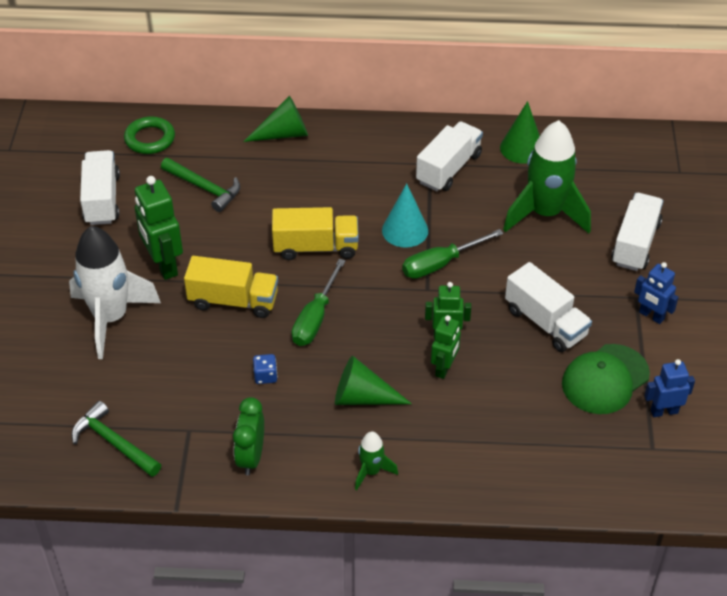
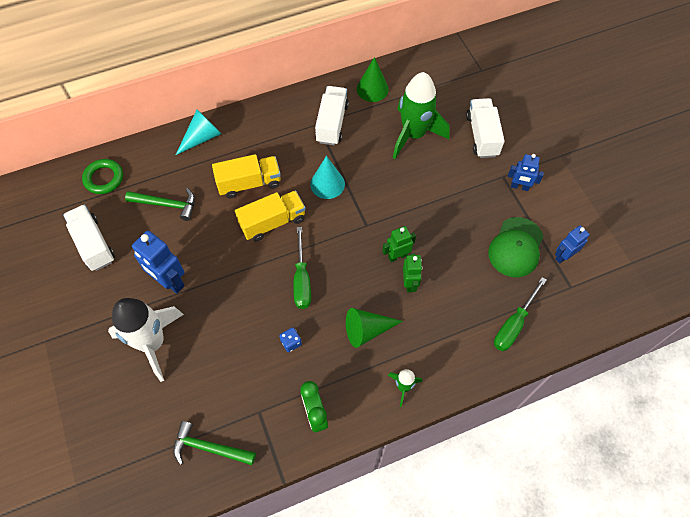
camera: 25 degrees left, 15 degrees up
green robot [135,176,183,280] -> blue robot [131,231,185,294]
yellow truck [184,256,278,318] -> yellow truck moved to [212,154,281,198]
green cone [243,96,308,142] -> turquoise cone [176,109,221,155]
green screwdriver [402,229,503,279] -> green screwdriver moved to [494,277,547,351]
white truck [505,262,592,352] -> none

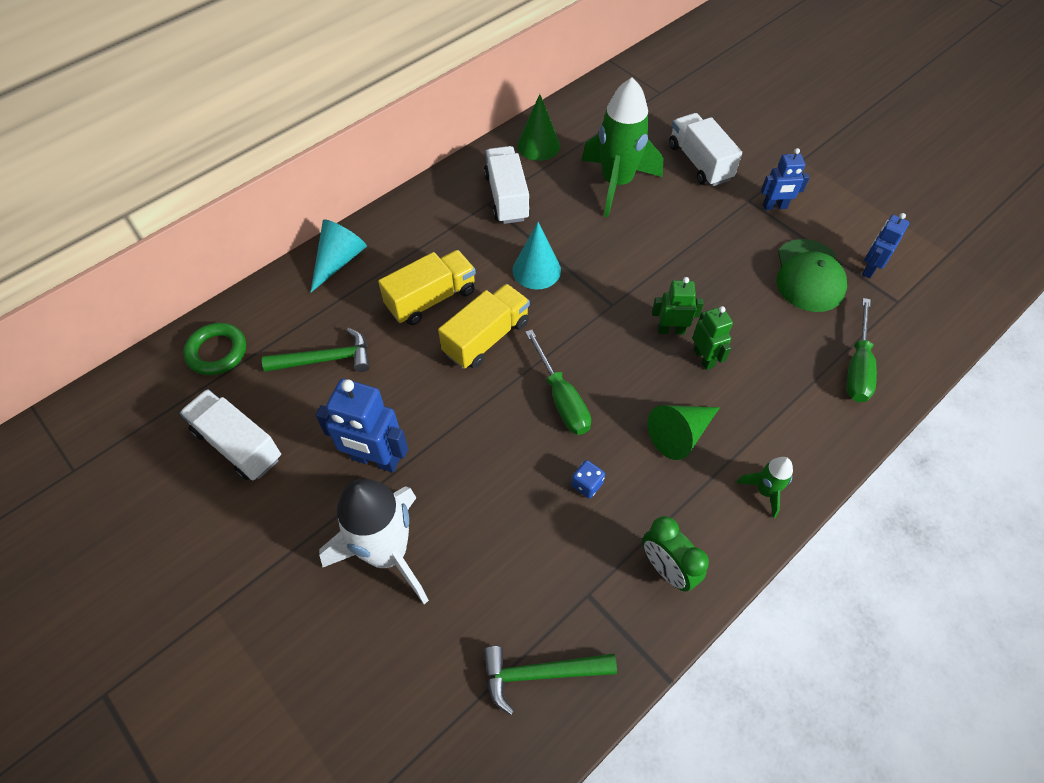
camera: 20 degrees left, 5 degrees down
green robot [382,226,416,262] -> green robot turned 45 degrees clockwise [652,277,704,335]

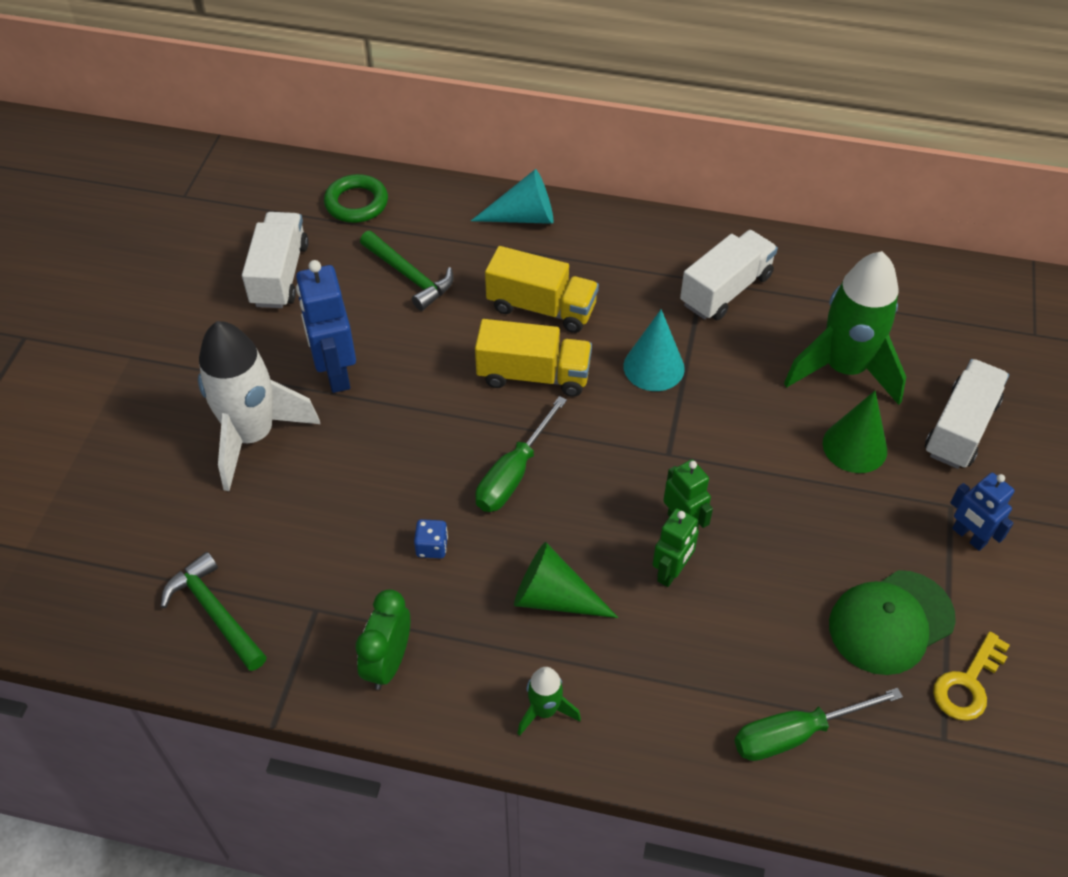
camera: 55 degrees right, 5 degrees down
green cone [517,94,560,161] -> green cone moved to [823,391,887,473]
blue robot [862,213,909,279] -> yellow key [933,632,1010,721]

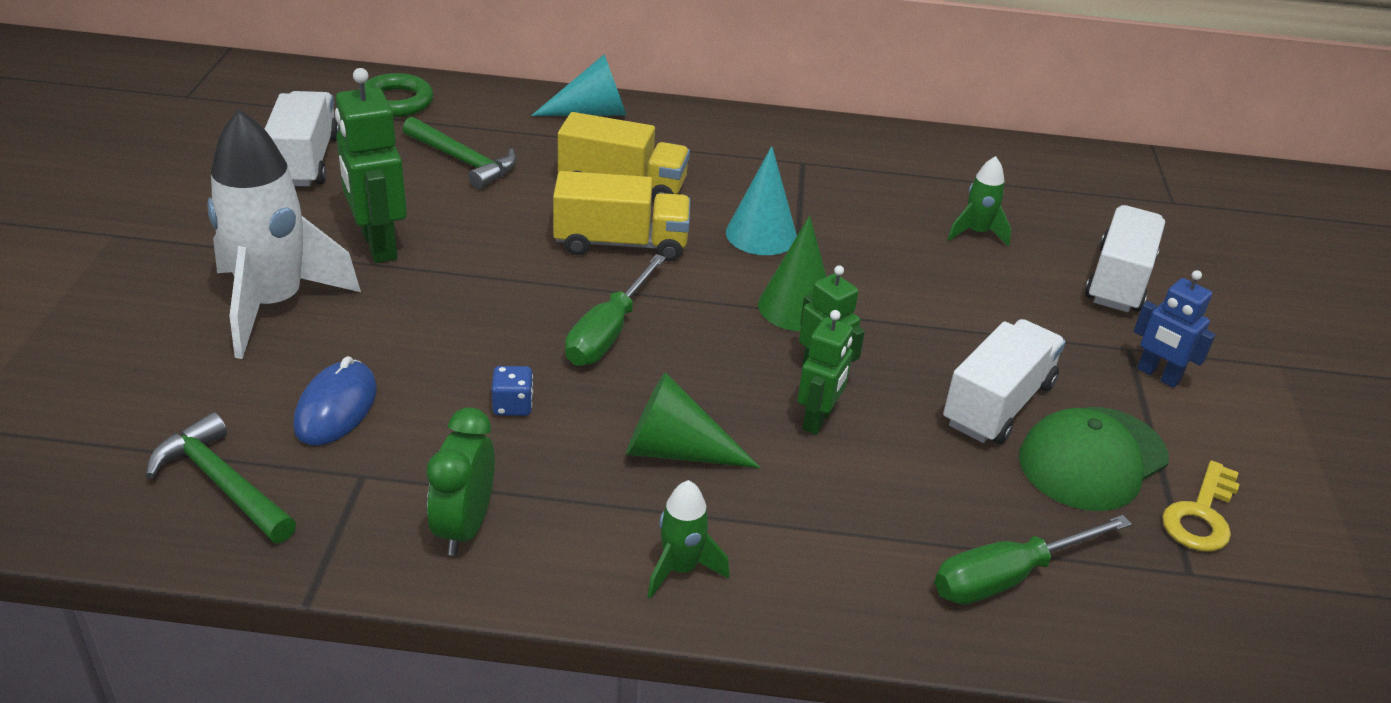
camera: 10 degrees left, 15 degrees down
blue robot [296,260,356,393] -> green robot [335,68,407,263]
white truck [680,230,778,320] -> white truck moved to [943,319,1066,444]
green rocket [784,251,906,405] -> green rocket [948,156,1011,247], size x0.47
green cone [823,391,887,473] -> green cone moved to [758,215,826,331]
none -> blue mouse [293,356,377,446]

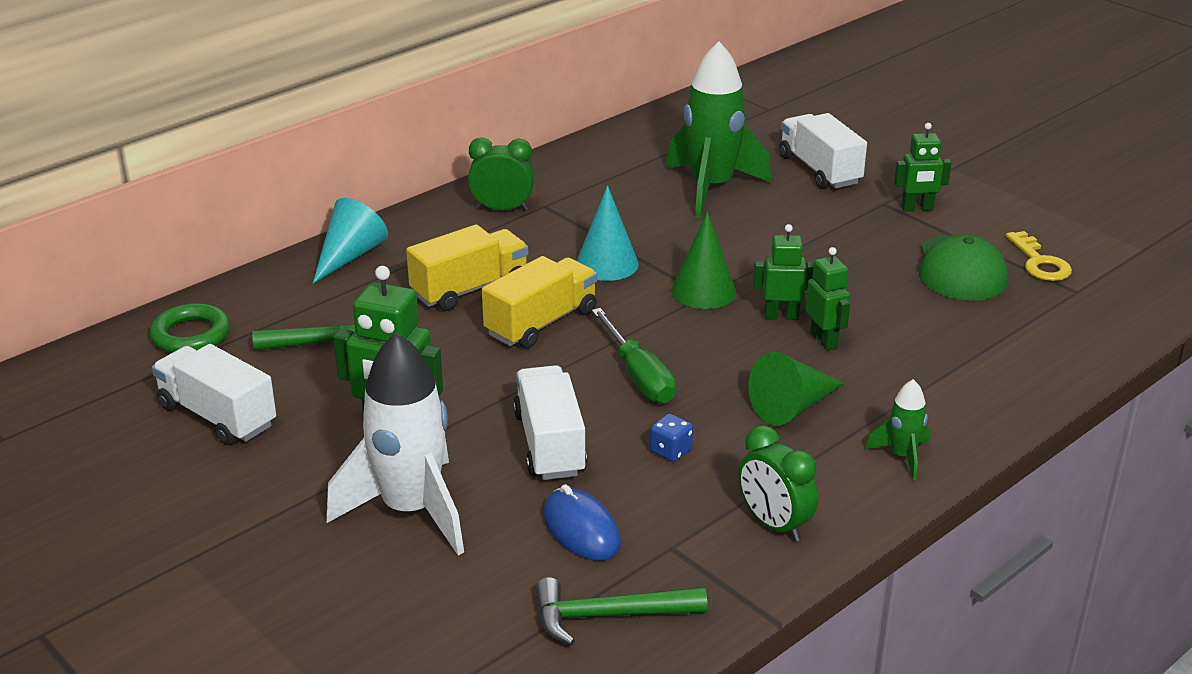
camera: 45 degrees left, 5 degrees down
green screwdriver [934,515,1132,605] -> none
white truck [943,319,1066,444] -> white truck moved to [513,365,587,480]
green rocket [948,156,1011,247] -> green rocket [666,41,771,218], size x2.15
blue robot [1134,270,1216,388] -> green robot [894,123,952,212]
none -> green clock [468,137,534,211]

